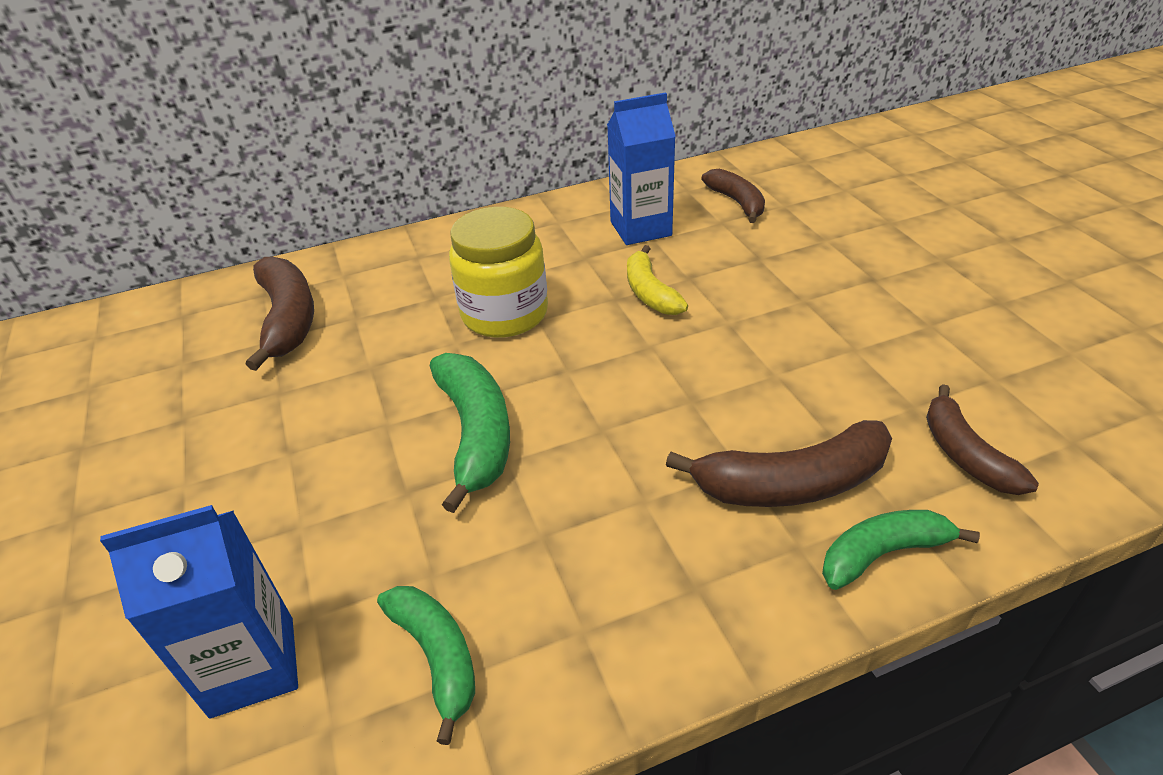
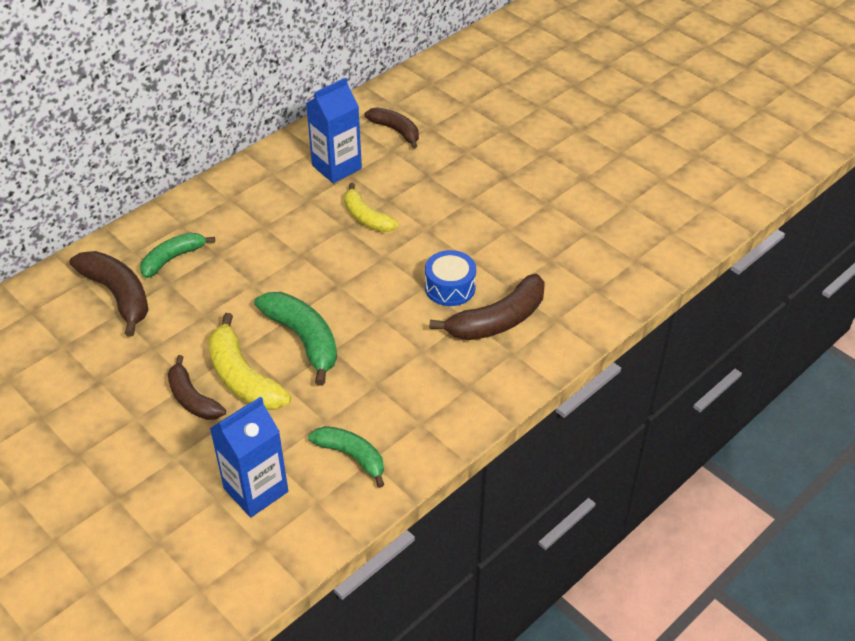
camera: 25 degrees left, 5 degrees up
yellow jar [449,207,548,338] -> none
green banana [822,510,980,590] -> green banana moved to [140,233,215,278]
brown banana [926,384,1039,495] -> brown banana moved to [168,355,226,420]
none -> yellow banana [208,313,291,410]
none -> blue drum [425,250,476,306]

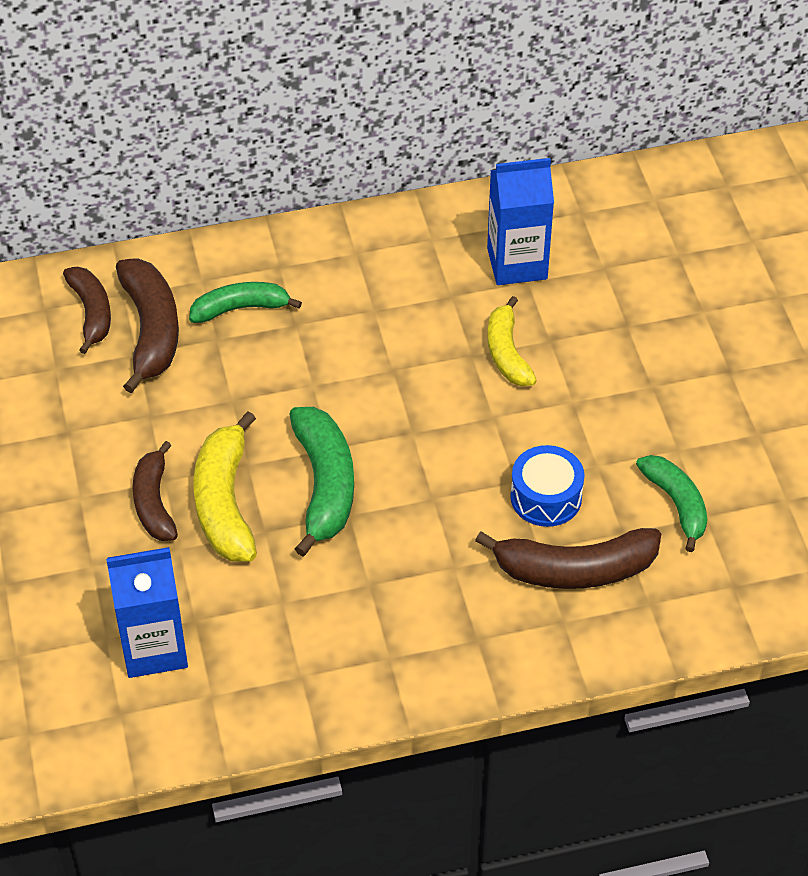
camera: 30 degrees right, 5 degrees up
green banana [308,426,384,488] -> green banana moved to [636,455,707,552]
brown banana [365,107,419,149] -> brown banana moved to [63,267,111,354]

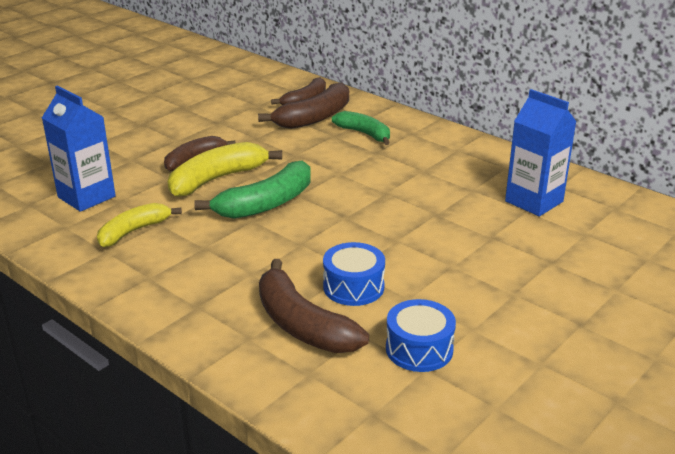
camera: 55 degrees right, 20 degrees down
yellow banana [487,296,537,386] -> yellow banana moved to [97,203,182,247]
green banana [636,455,707,552] -> blue drum [386,299,456,372]

